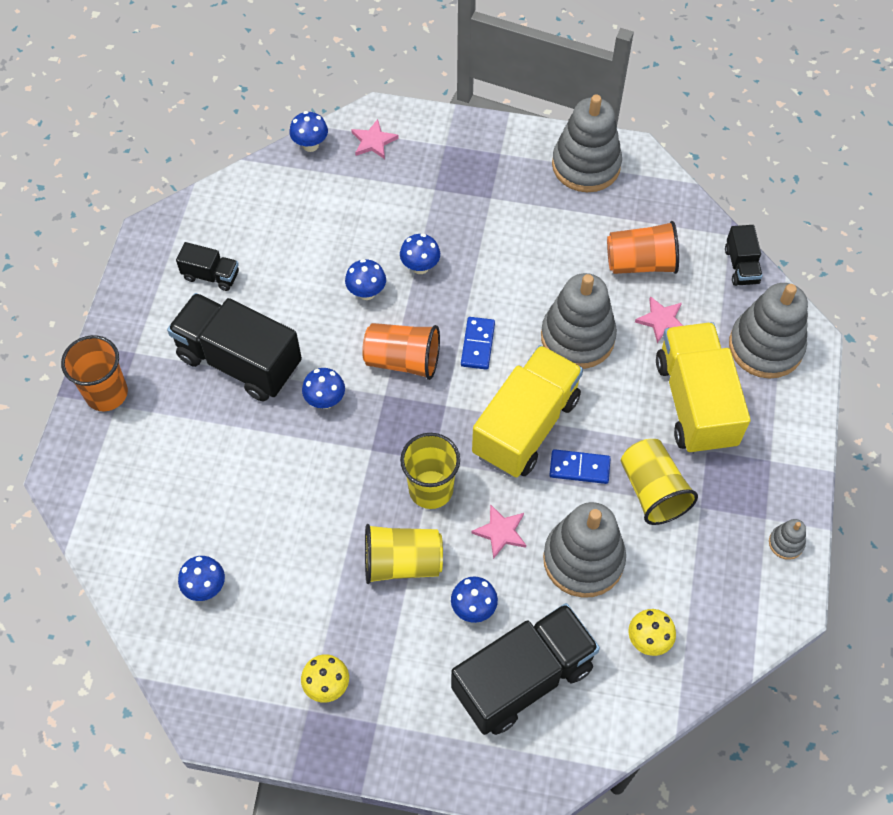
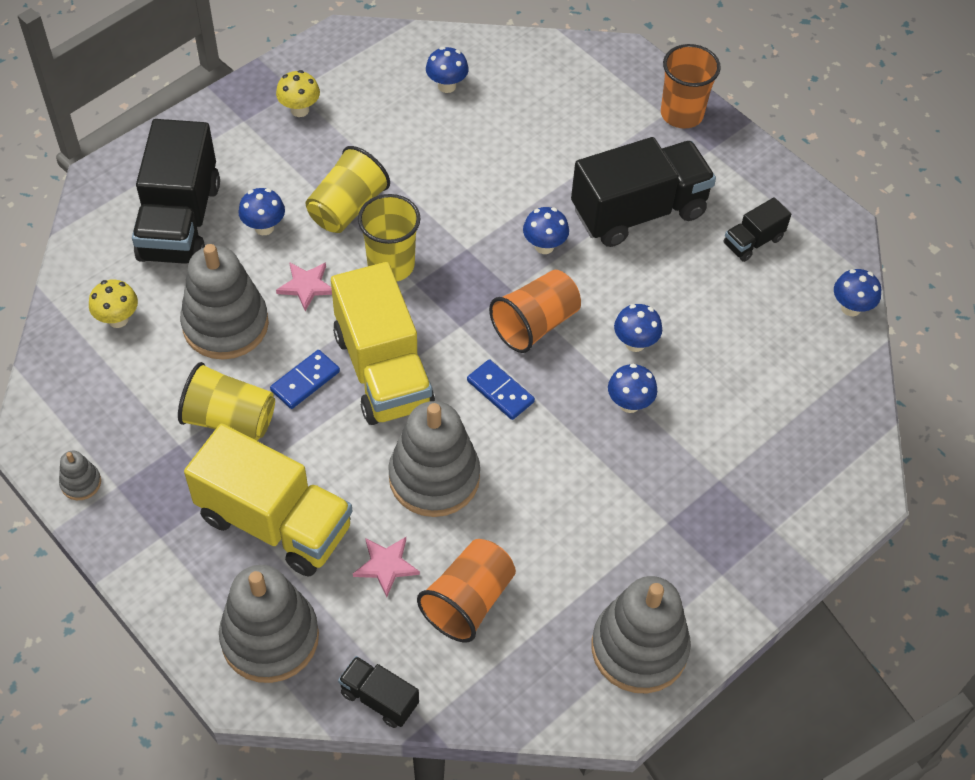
camera: 125 degrees right, 5 degrees down
blue mushroom [289,111,328,152] -> blue mushroom moved to [834,269,881,316]
pink star [351,119,399,159] -> none

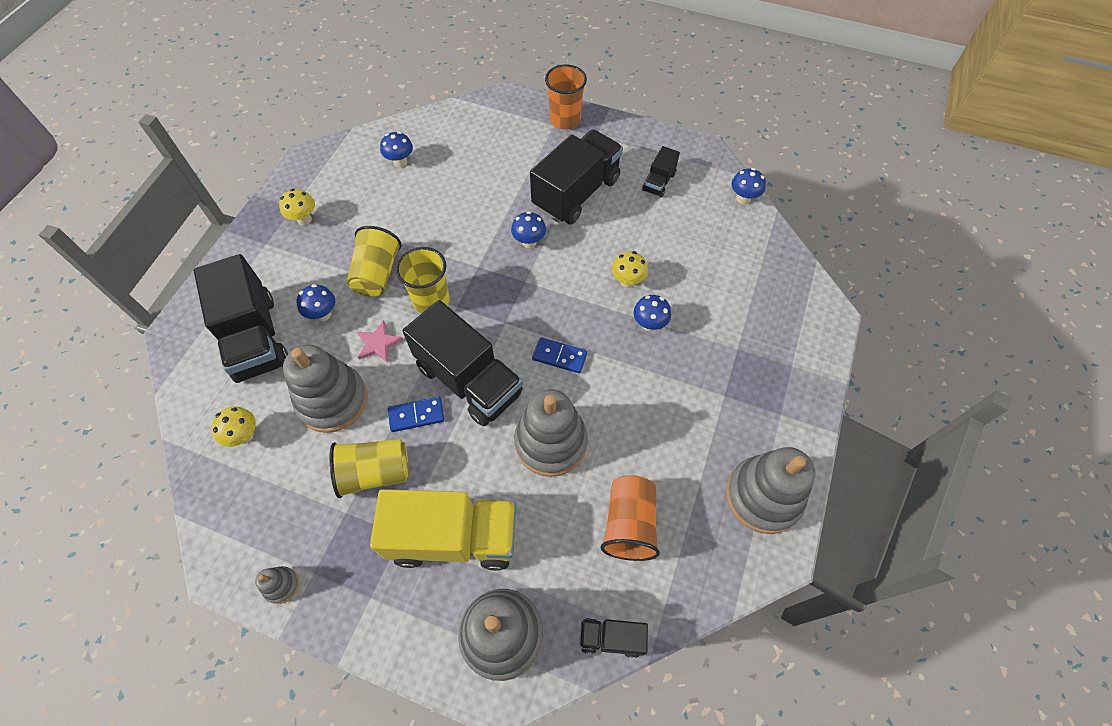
camera: 25 degrees left, 5 degrees up
blue domino [270,350,340,409] -> blue domino turned 60 degrees clockwise [388,397,444,432]
yellow truck [331,262,435,425] -> black truck [403,300,523,426]
pink star [353,537,420,597] -> none
orange cup [489,270,581,353] -> none
blue mushroom [614,304,662,352] -> yellow mushroom [612,251,648,288]

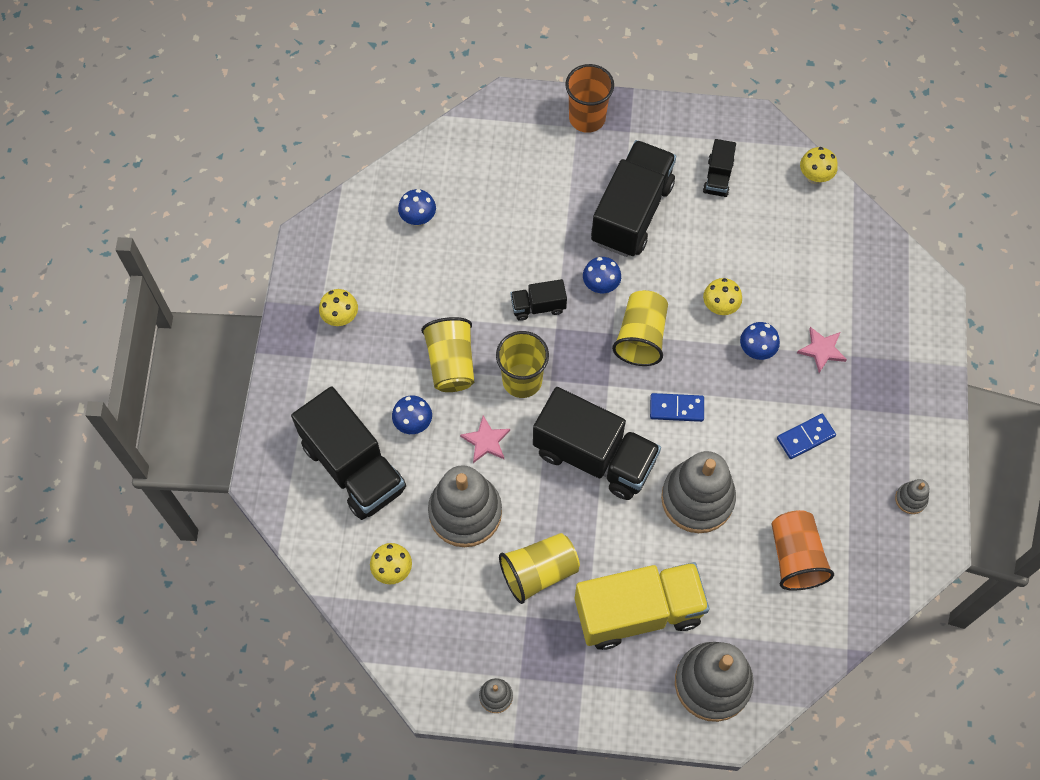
camera: 15 degrees left, 5 degrees up
blue domino [388,397,444,432] -> blue domino moved to [777,414,836,459]
black truck [579,618,648,658] -> black truck moved to [511,279,567,321]
grey stacking toy [726,447,815,534] -> grey stacking toy [895,479,929,514], size x0.44
blue mushroom [732,168,766,204] -> yellow mushroom [800,147,838,184]
none -> yellow cup [612,290,668,366]
none -> pink star [797,327,847,373]

